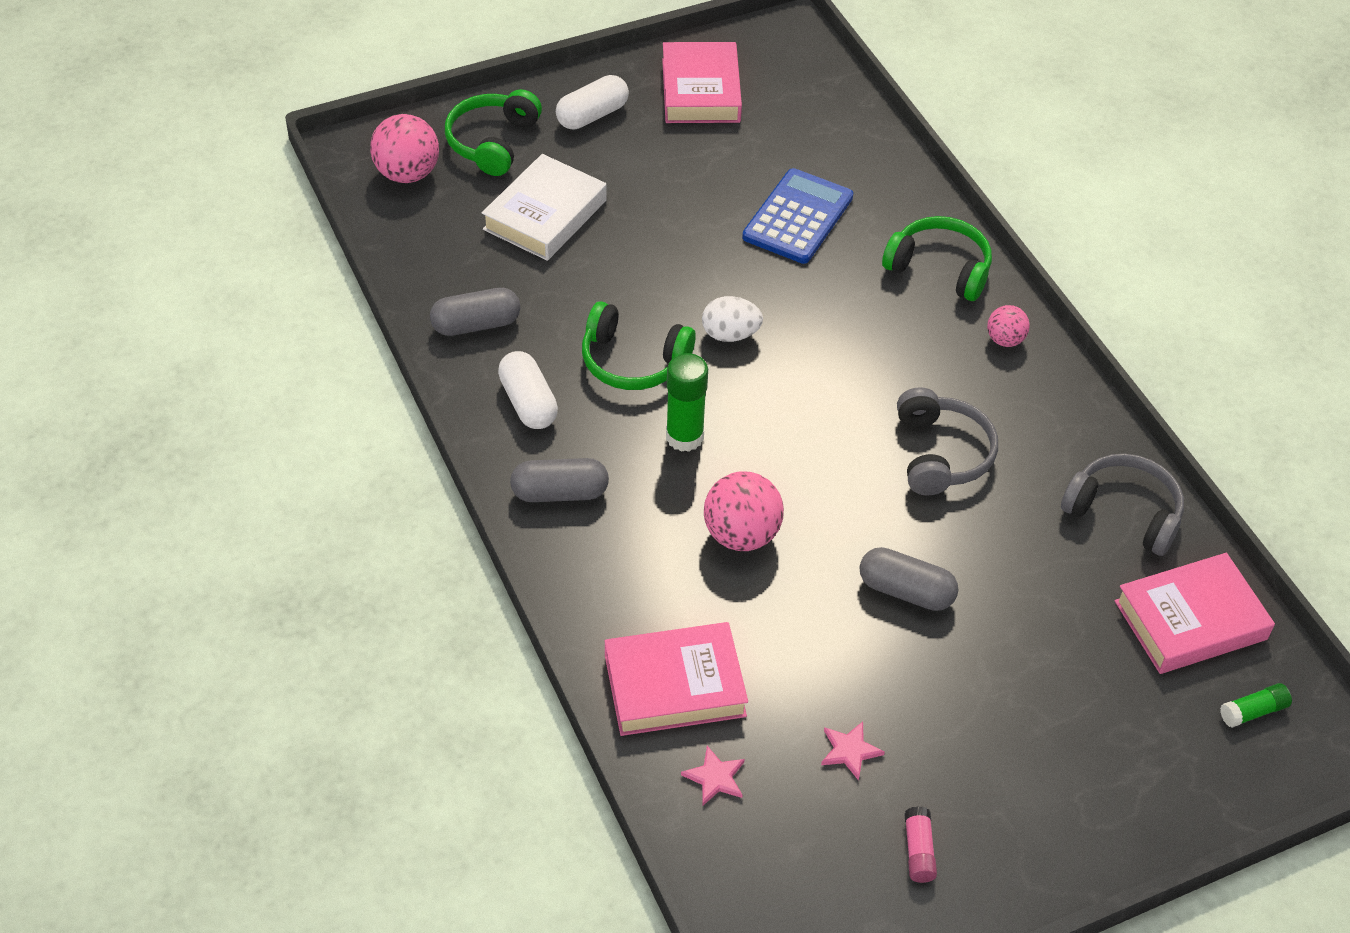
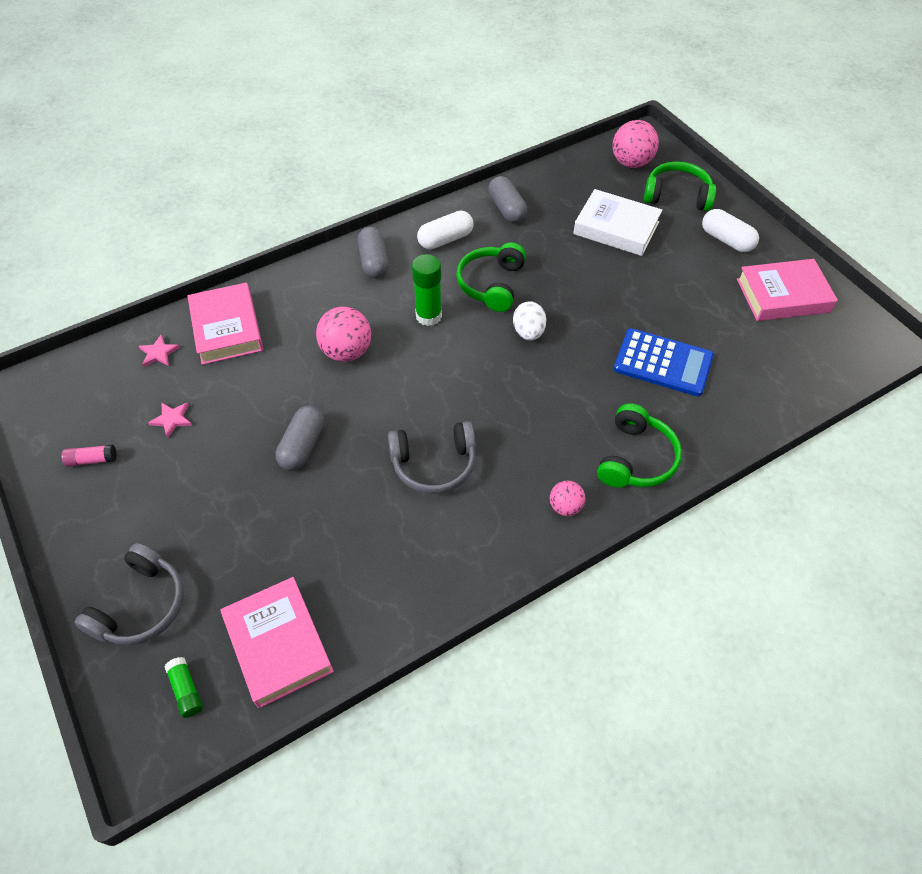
camera: 85 degrees right, 5 degrees up
grey headphones [1061,453,1184,556] -> grey headphones moved to [74,543,184,645]

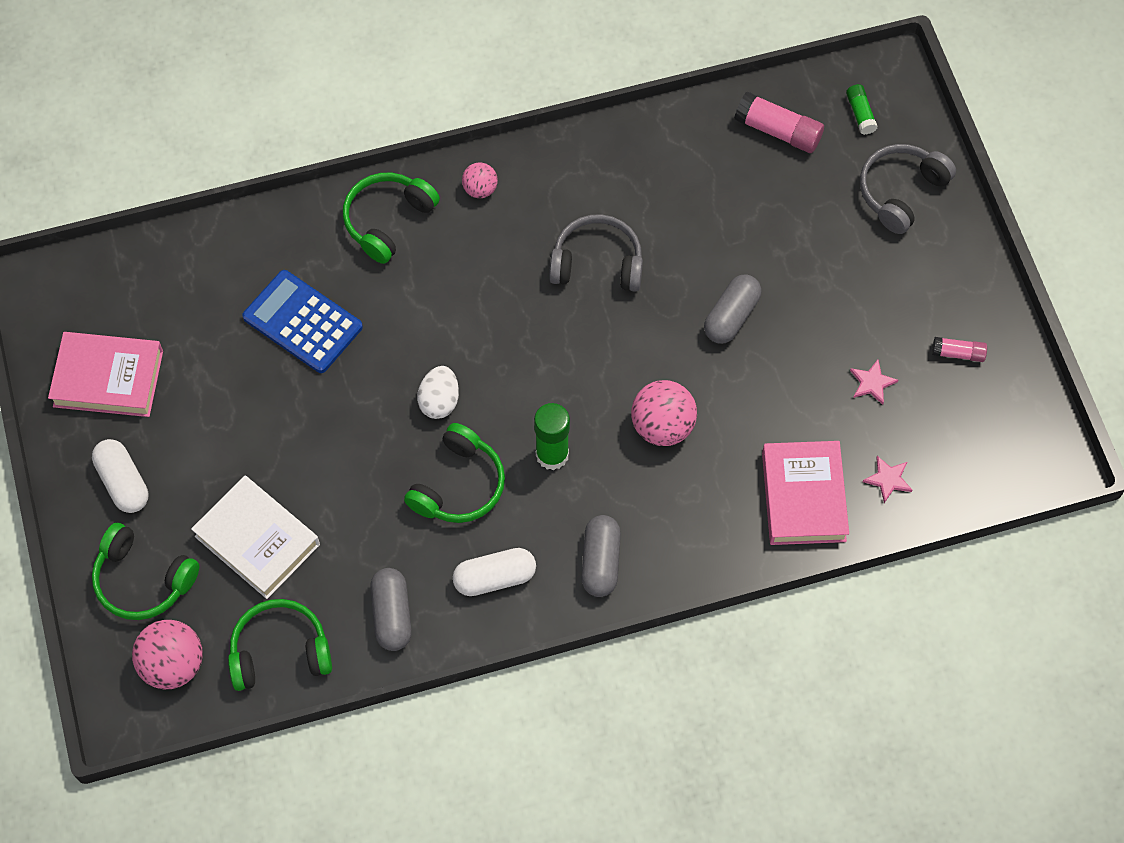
camera: 165 degrees left, 10 degrees up
pink book [220,577,334,708] -> pink glue stick [734,91,824,153]
none -> green headphones [228,599,332,691]

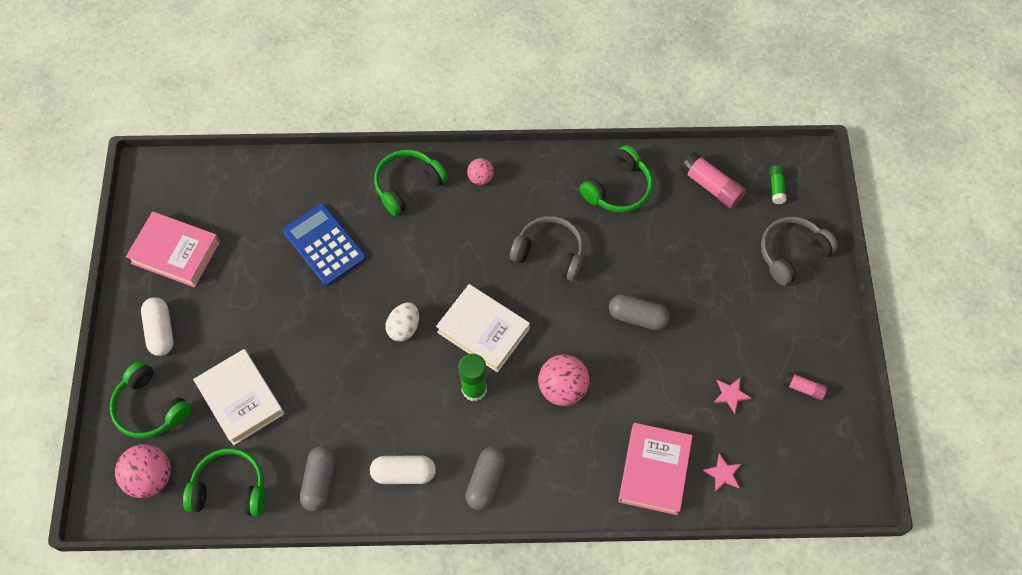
camera: 15 degrees right, 0 degrees up
green headphones [404,423,505,523] -> green headphones moved to [579,145,653,213]
grey capsule [704,275,761,344] -> grey capsule turned 60 degrees clockwise [609,294,670,330]
none -> white book [436,284,530,372]

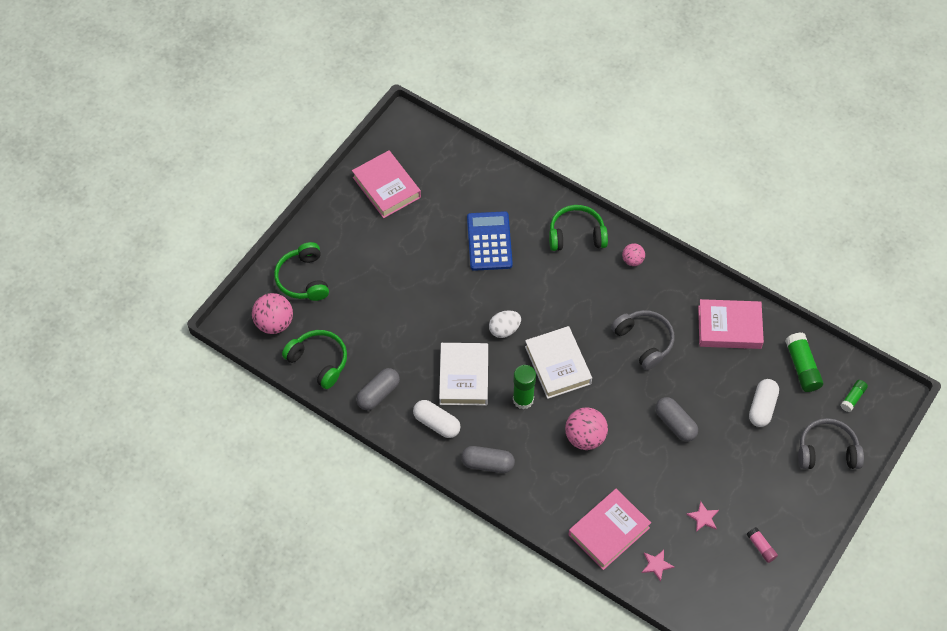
camera: 35 degrees right, 5 degrees down
white capsule [141,297,174,356] -> white capsule moved to [749,379,779,427]
white book [193,349,285,445] -> white book moved to [439,343,488,406]
grey capsule [465,447,506,510] -> grey capsule turned 45 degrees clockwise [461,446,515,473]
green headphones [579,145,653,213] -> pink book [698,299,764,349]
pink glue stick [680,152,746,209] -> green glue stick [785,332,823,392]

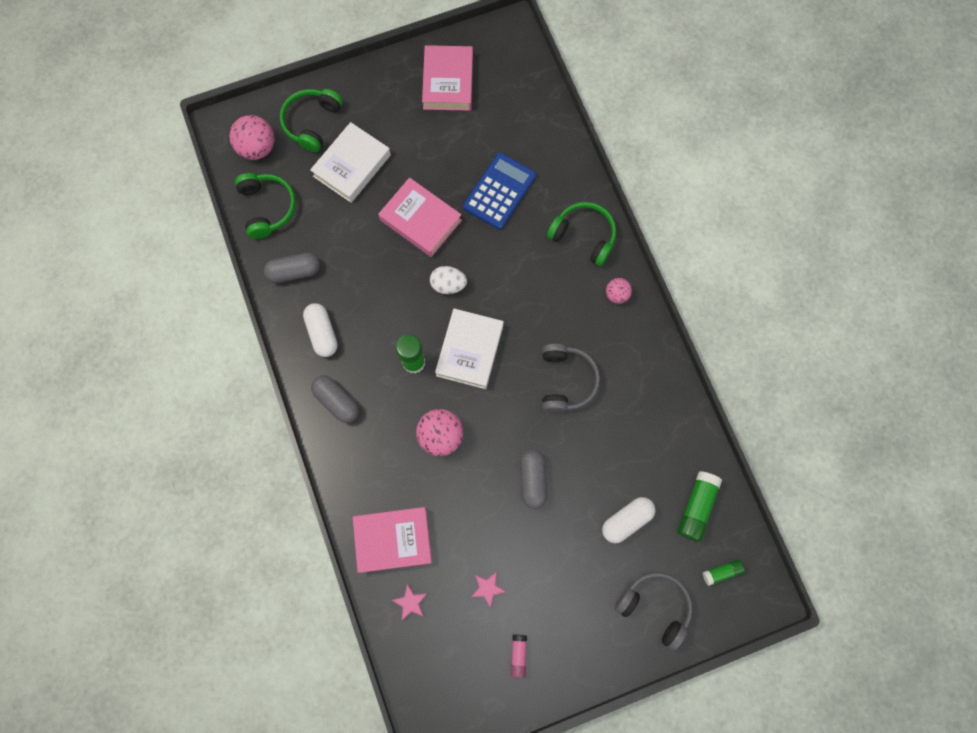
camera: 35 degrees right, 15 degrees up
white book [439,343,488,406] -> white book moved to [310,122,391,203]
pink book [698,299,764,349] -> pink book moved to [378,177,462,257]

